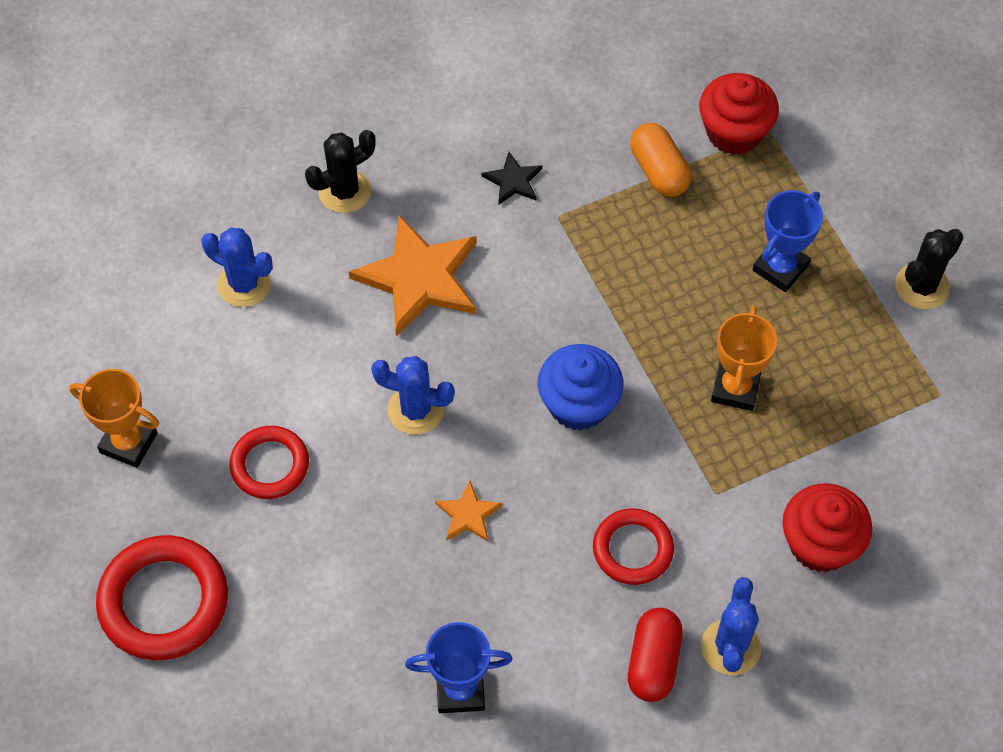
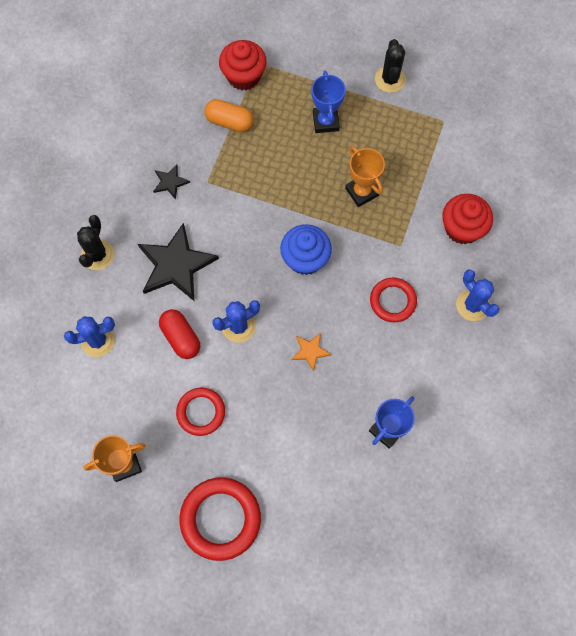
camera: 45 degrees left, 10 degrees up
orange star [348,215,477,337] -> black star [138,223,219,301]
red capsule [628,608,683,702] -> red capsule moved to [159,309,200,359]

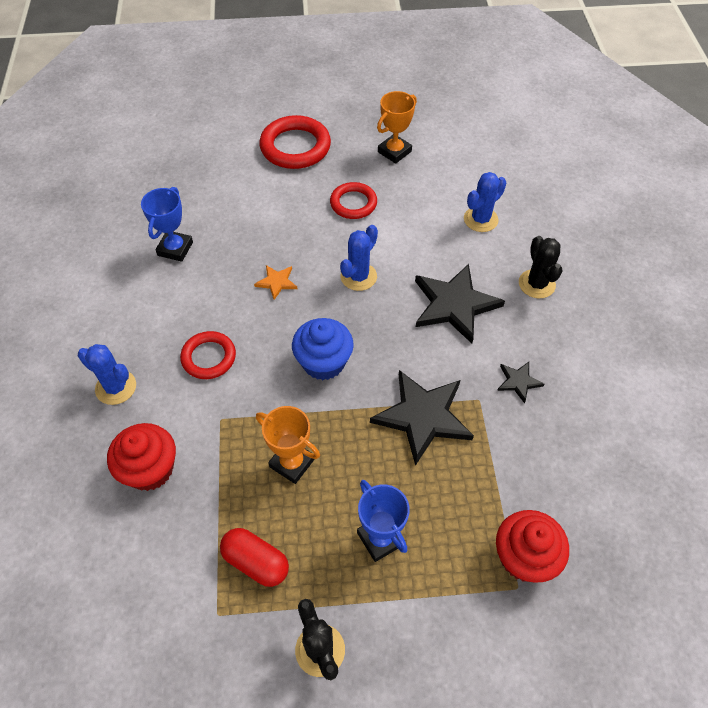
camera: 155 degrees right, 15 degrees down
red capsule [159,309,200,359] -> red capsule moved to [220,528,289,587]
orange capsule [205,99,254,132] -> none
none -> black star [370,370,474,466]

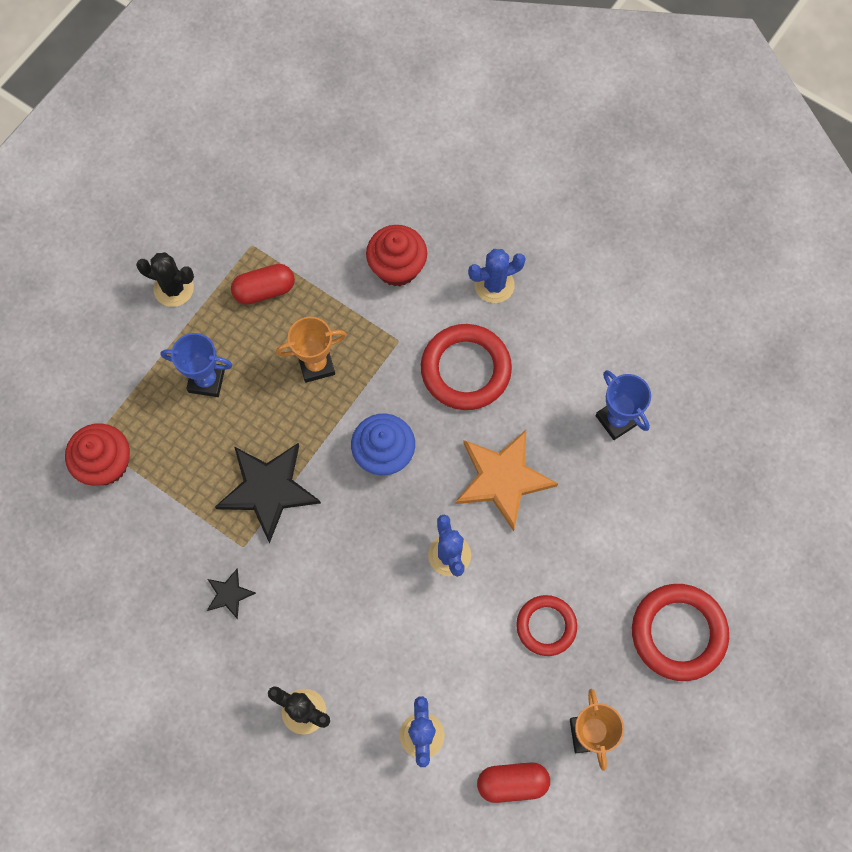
camera: 130 degrees right, 15 degrees up
red ring [180,331,236,379] -> red ring [421,324,512,410], size x1.59
orange star [254,265,297,300] -> orange star [455,430,558,531], size x2.11
black star [415,264,505,344] -> none
none -> red capsule [477,762,550,803]

